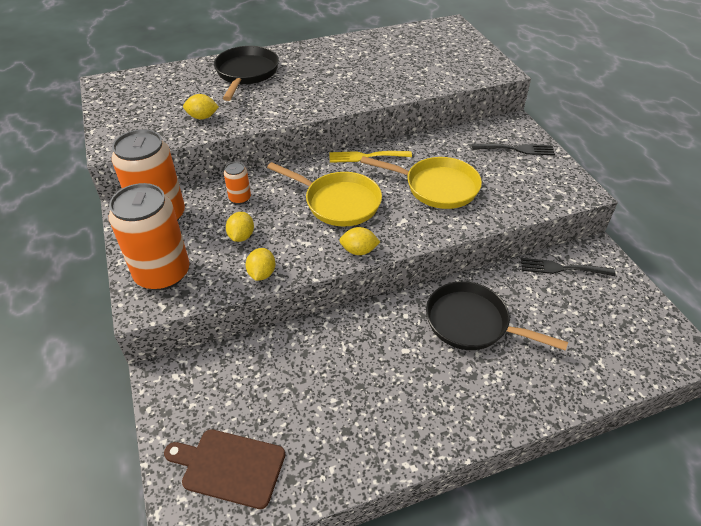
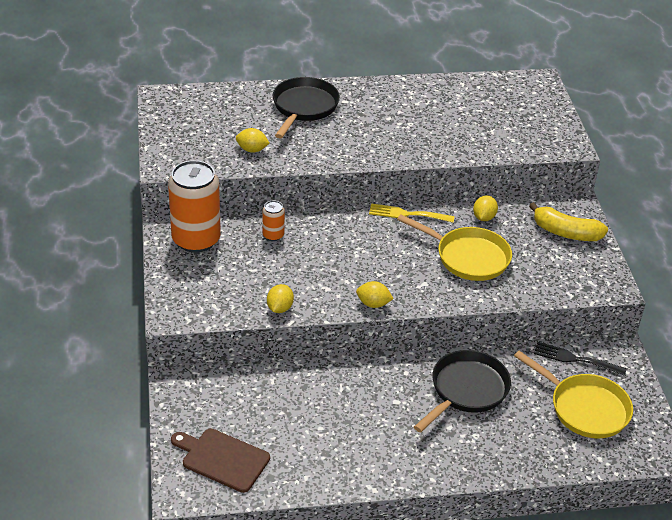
camera: 10 degrees right, 5 degrees down
orange can [109,183,190,291] -> none
yellow lemon [226,212,254,242] -> yellow lemon moved to [473,195,498,221]
yellow pan [267,162,382,227] -> yellow pan moved to [514,351,633,438]
black pan [426,281,568,351] -> black pan turned 90 degrees clockwise [414,350,511,432]
black fork [472,144,555,155] -> yellow banana [529,202,608,241]

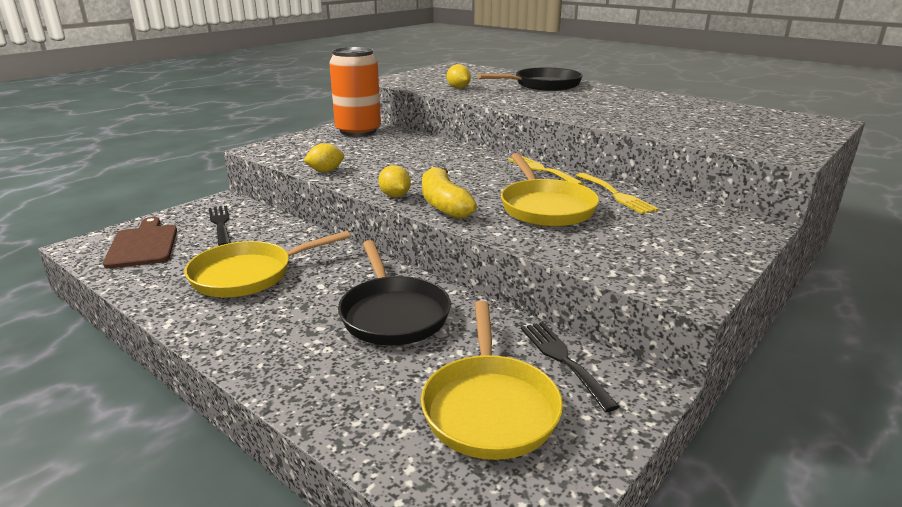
camera: 50 degrees right, 15 degrees down
orange can [262,201,285,241] -> none
black pan [414,350,511,432] -> black pan turned 75 degrees clockwise [338,240,451,345]
yellow lemon [473,195,498,221] -> yellow fork [576,173,659,214]
yellow banana [529,202,608,241] -> yellow banana moved to [422,167,477,219]
none -> yellow pan [184,231,350,298]
none -> black fork [209,206,231,246]

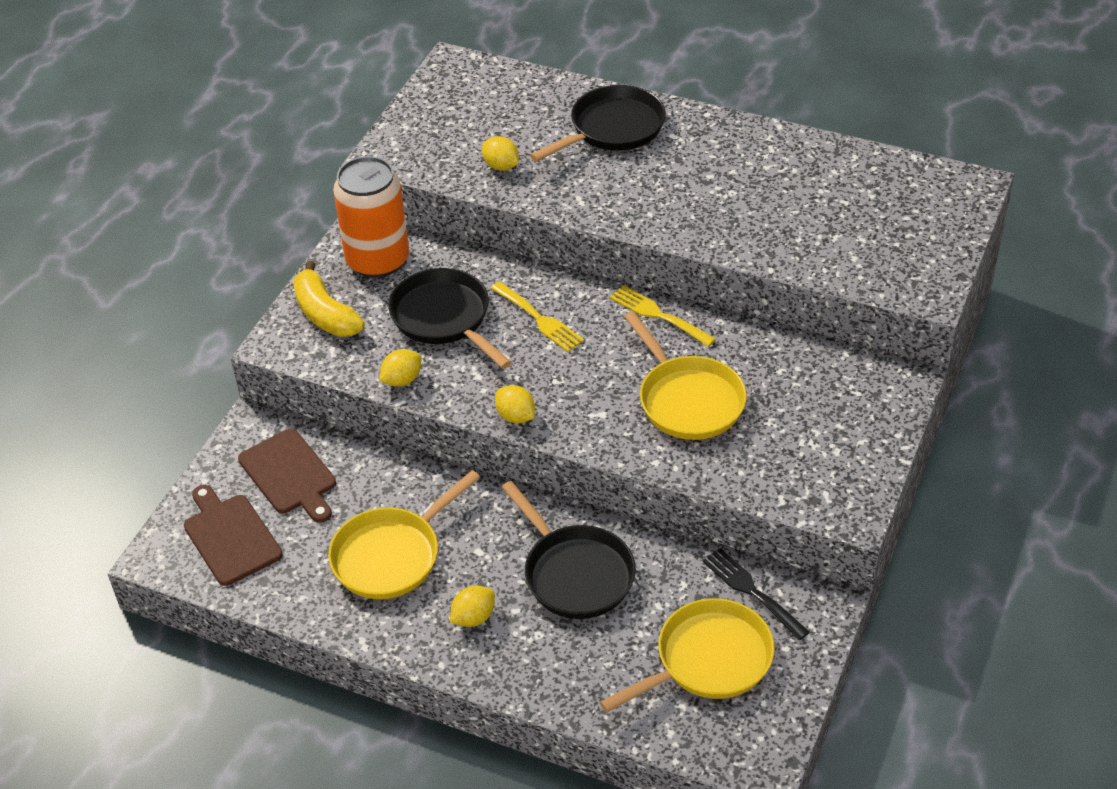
camera: 15 degrees left, 20 degrees up
black fork [209,206,231,246] -> brown cutting board [238,429,336,523]
yellow pan [421,301,563,460] -> yellow pan turned 105 degrees counterclockwise [600,598,775,713]
yellow banana [422,167,477,219] -> yellow banana moved to [293,261,365,337]
yellow fork [576,173,659,214] -> yellow fork moved to [491,281,584,352]
none -> black pan [388,268,512,369]
none -> yellow lemon [450,586,495,627]

